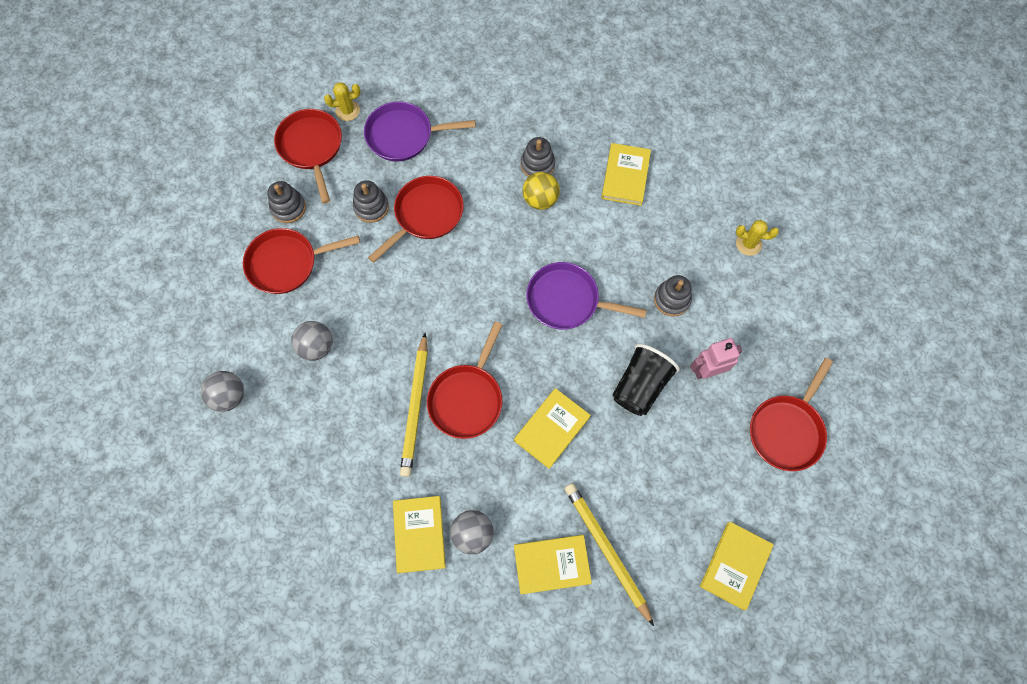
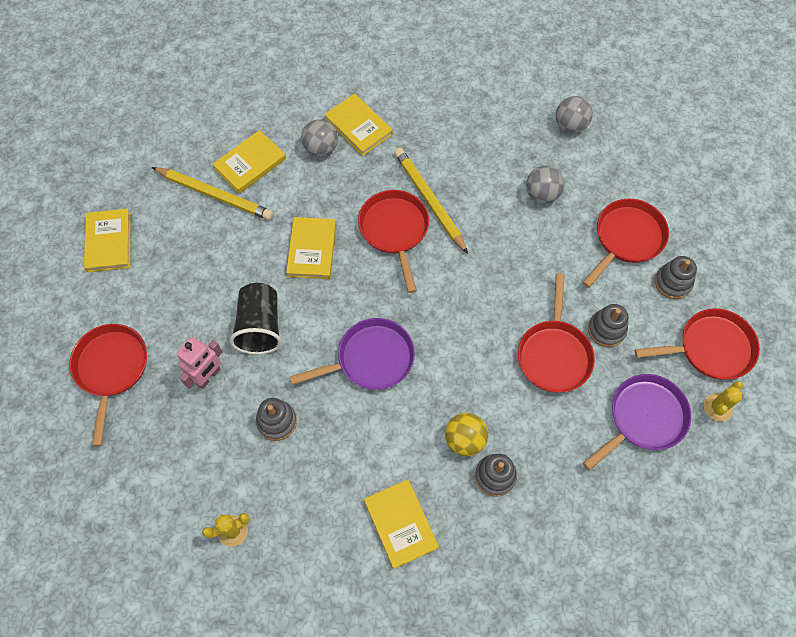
camera: 145 degrees right, 5 degrees down
red pan [274,109,342,204] -> red pan turned 45 degrees counterclockwise [635,308,760,380]

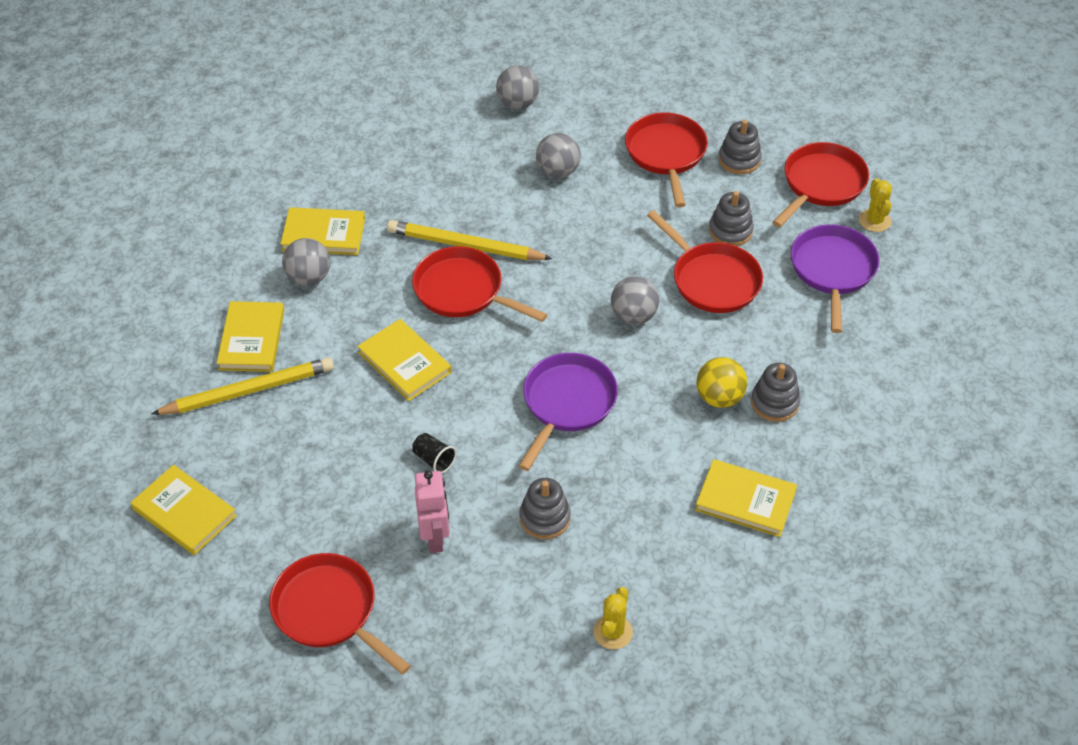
camera: 45 degrees left, 15 degrees down
black cup [230,283,282,354] -> black cup [412,433,456,473], size x0.49
none -> grey ball [611,276,659,325]

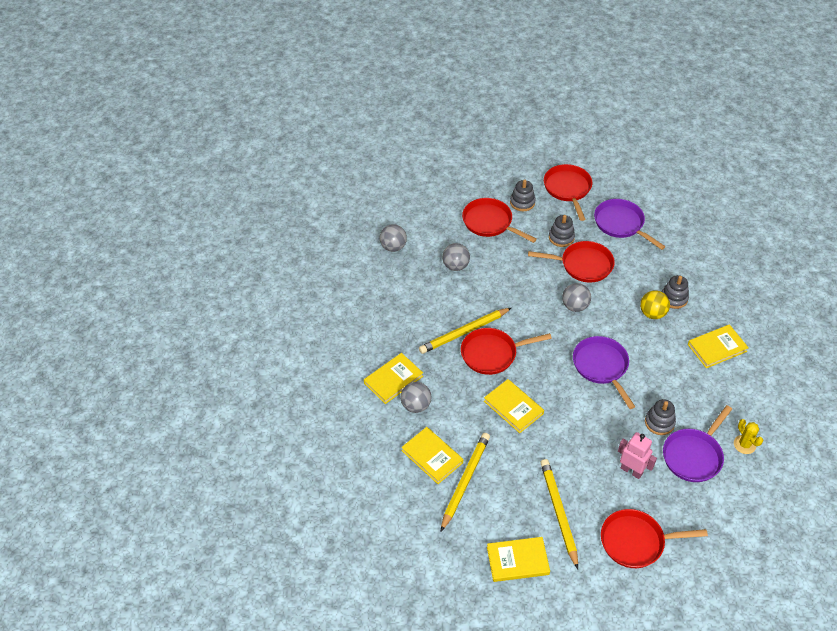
camera: 45 degrees left, 0 degrees up
yellow book [357,319,452,401] -> yellow book turned 45 degrees clockwise [484,379,544,433]
black cup [412,433,456,473] -> none
yellow cactus [859,179,892,232] -> none
none -> yellow pencil [540,459,578,569]
none -> purple pan [663,405,732,482]

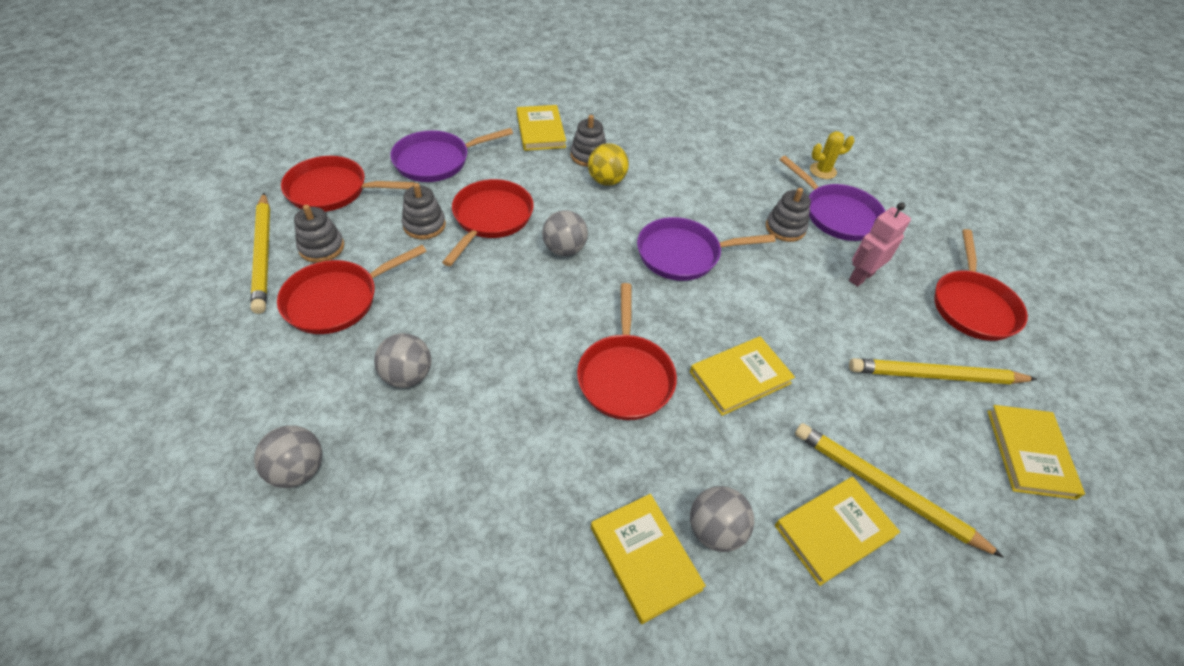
camera: 80 degrees left, 0 degrees up
yellow pencil [419,308,511,354] -> yellow pencil moved to [251,193,270,314]
yellow book [688,324,749,368] -> yellow book moved to [517,105,566,151]

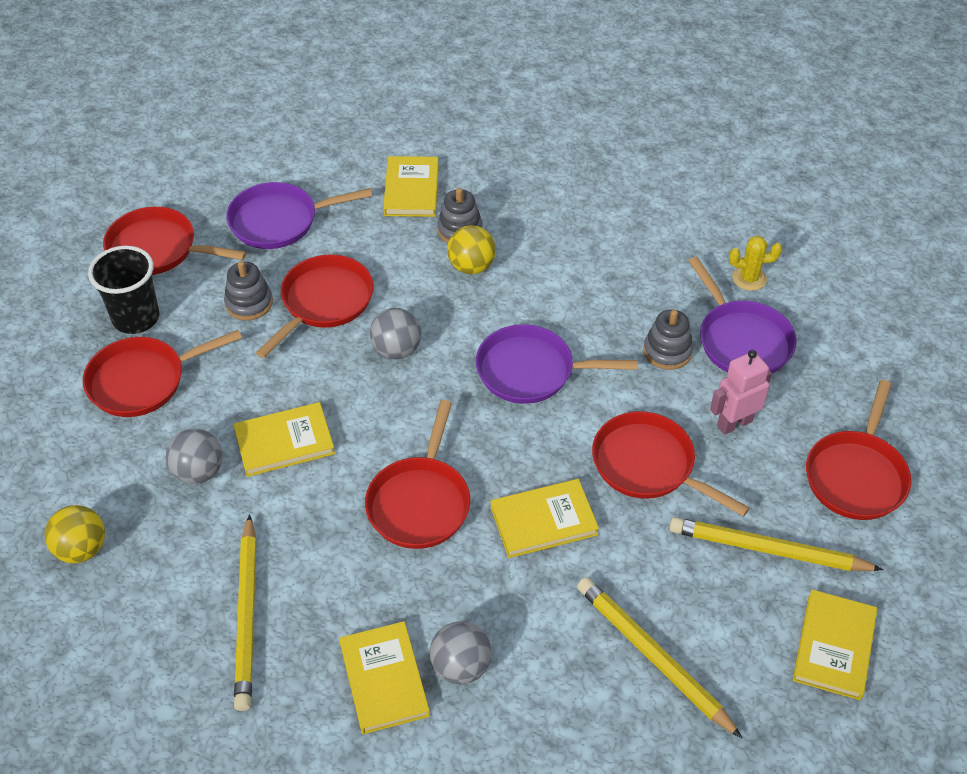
camera: 15 degrees right, 0 degrees up
yellow pencil [251,193,270,314] -> yellow pencil moved to [234,514,256,711]
grey ball [254,425,322,488] -> yellow ball [45,505,105,563]
grey stacking toy [294,205,344,263] -> black cup [88,246,160,334]
yellow book [775,477,900,586] -> yellow book moved to [233,402,335,477]
none -> red pan [592,411,750,517]

